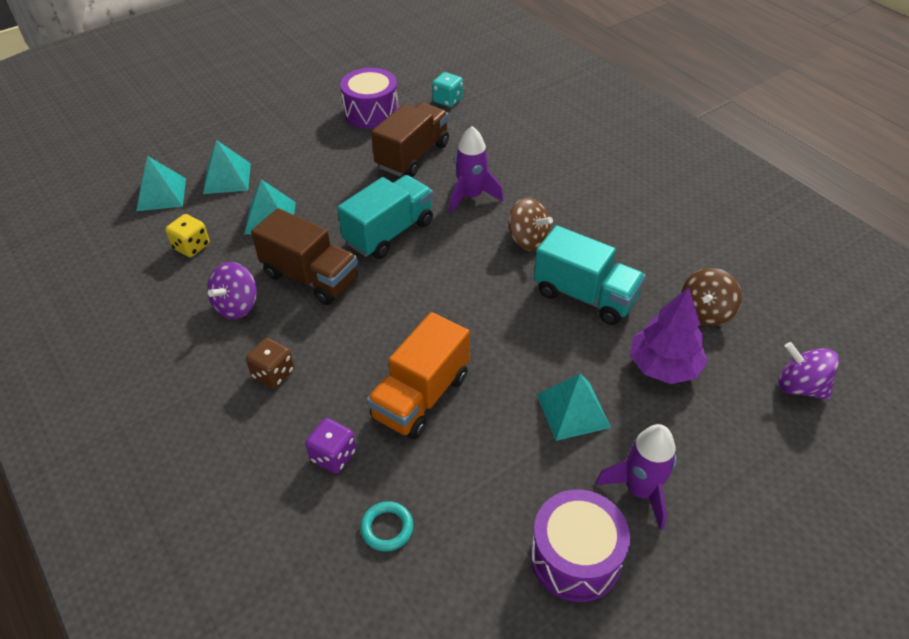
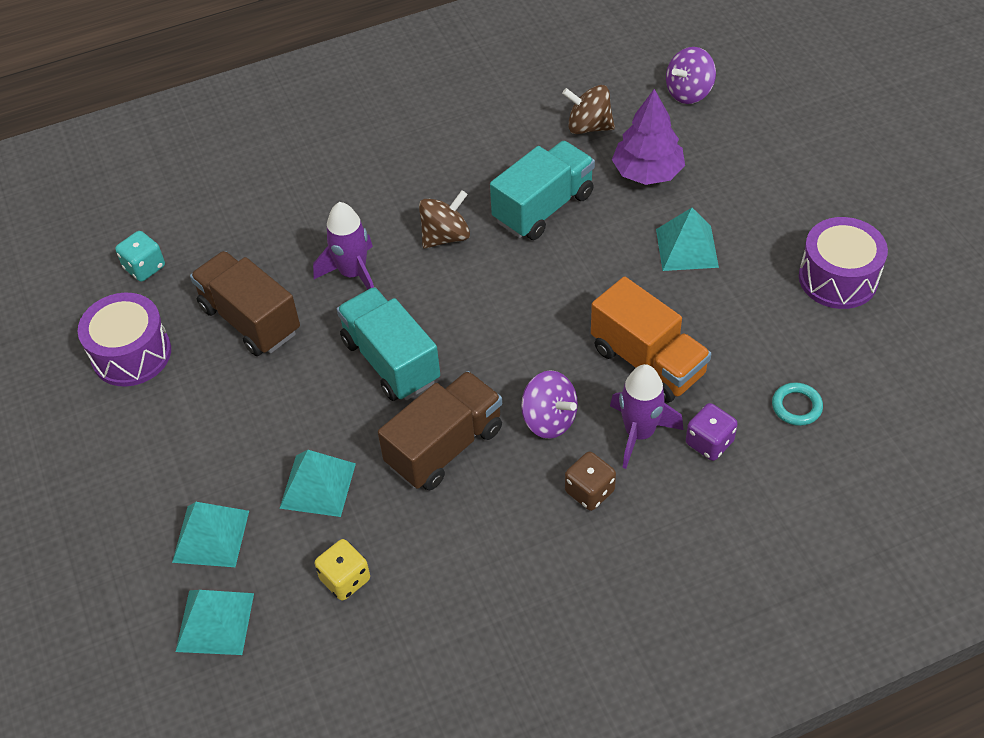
camera: 75 degrees left, 5 degrees up
purple spinning top [207,262,257,319] -> purple spinning top moved to [521,370,578,439]
purple rocket [595,424,677,530] -> purple rocket moved to [610,364,683,469]
brown spinning top [681,268,742,326] -> brown spinning top turned 150 degrees clockwise [562,85,615,134]

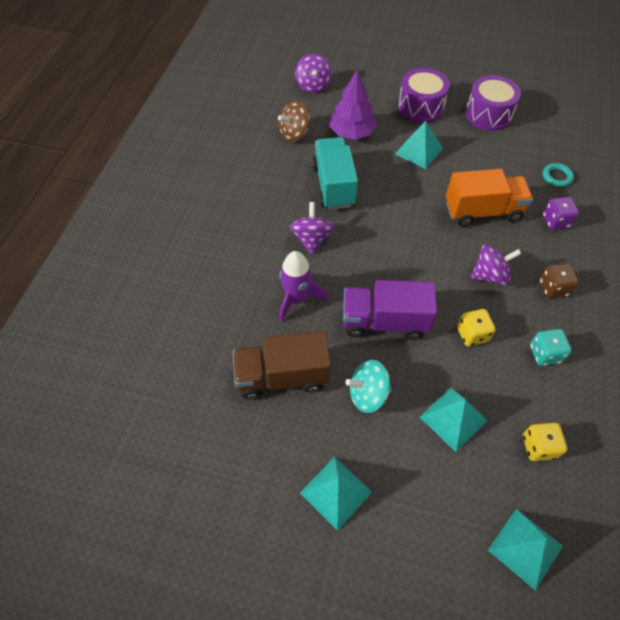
camera: 55 degrees left, 5 degrees up
purple drum [78,293,171,386] -> purple drum moved to [398,68,450,123]
turquoise dice [115,231,165,282] -> turquoise dice moved to [530,329,572,366]
turquoise pyramid [172,502,249,567] -> turquoise pyramid moved to [300,457,372,531]
turquoise truck [337,287,440,401] -> purple truck [343,280,437,340]
brown truck [378,371,502,490] -> yellow dice [457,309,496,347]
brown spinning top [419,190,470,249] -> purple spinning top [290,202,334,254]
purple rocket [610,364,683,469] -> none
none -> turquoise spinning top [346,360,392,413]

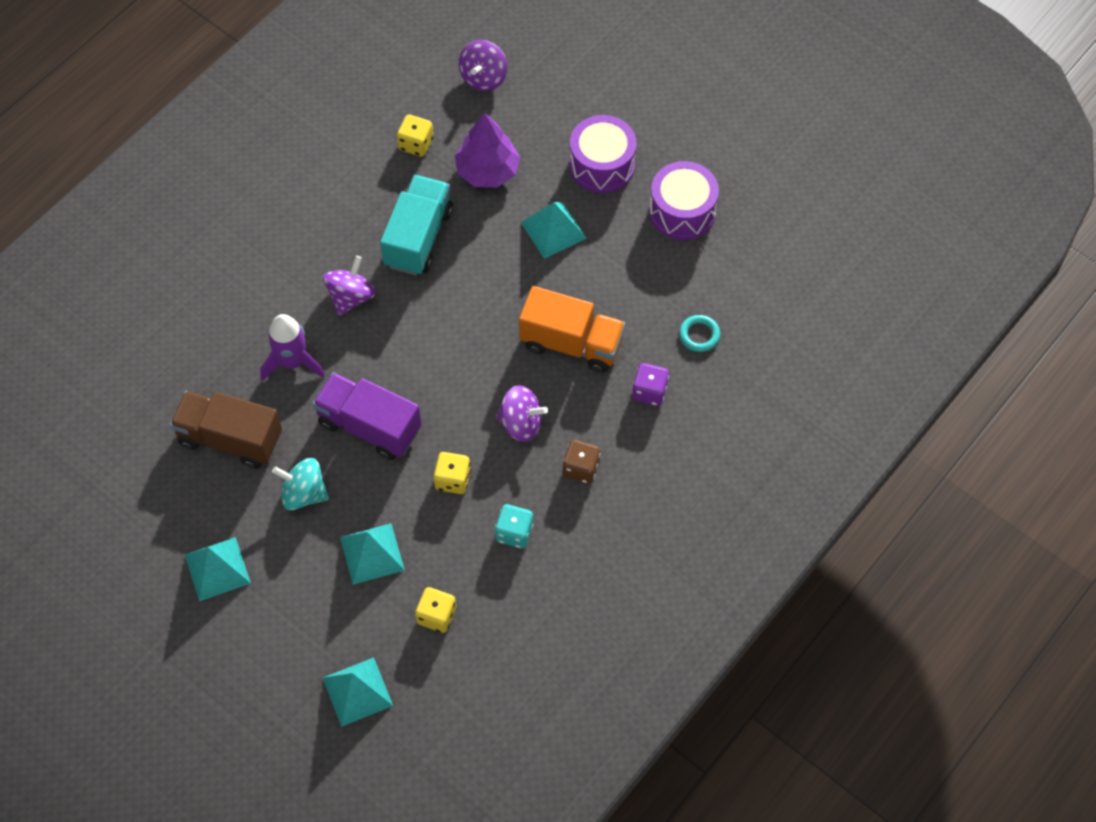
camera: 25 degrees right, 5 degrees up
brown spinning top [278,101,310,142] -> yellow dice [397,114,433,157]

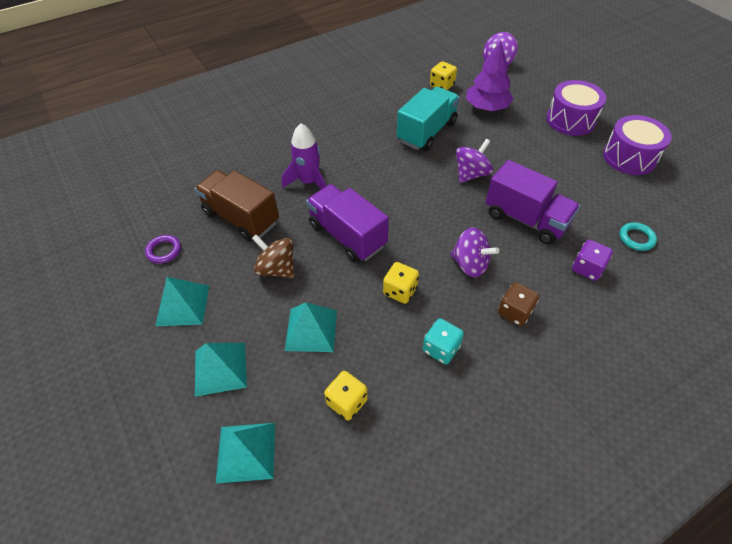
camera: 20 degrees right, 10 degrees down
turquoise spinning top [272,458,329,510] -> brown spinning top [252,235,294,278]
purple spinning top [323,256,376,316] -> purple spinning top moved to [456,139,493,183]
orange truck [519,286,626,373] -> purple truck [485,160,580,245]
turquoise pyramid [521,202,587,259] -> turquoise pyramid moved to [195,343,247,397]
none -> purple ring [145,235,181,264]

